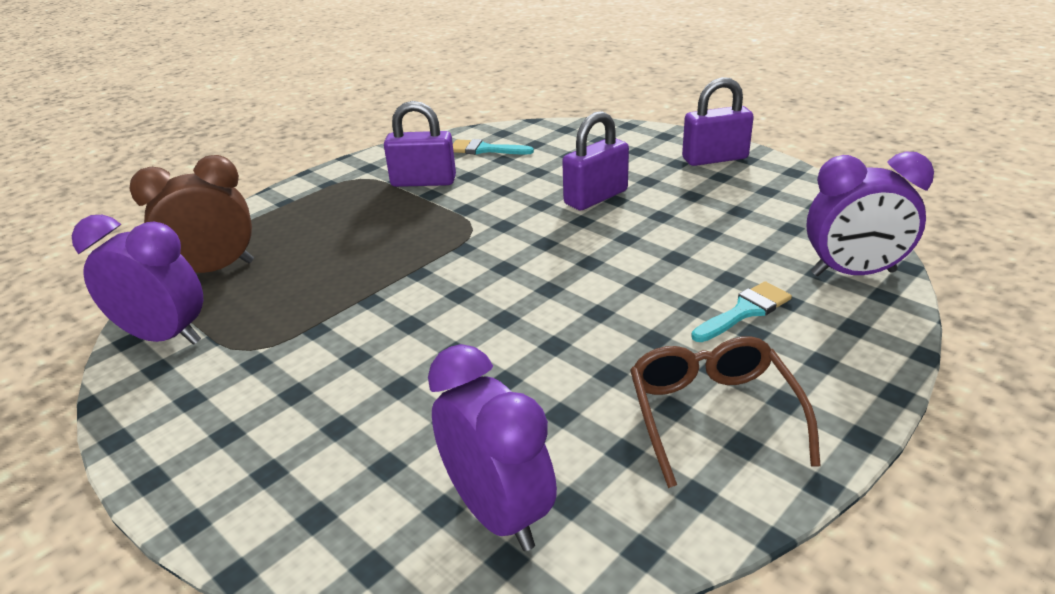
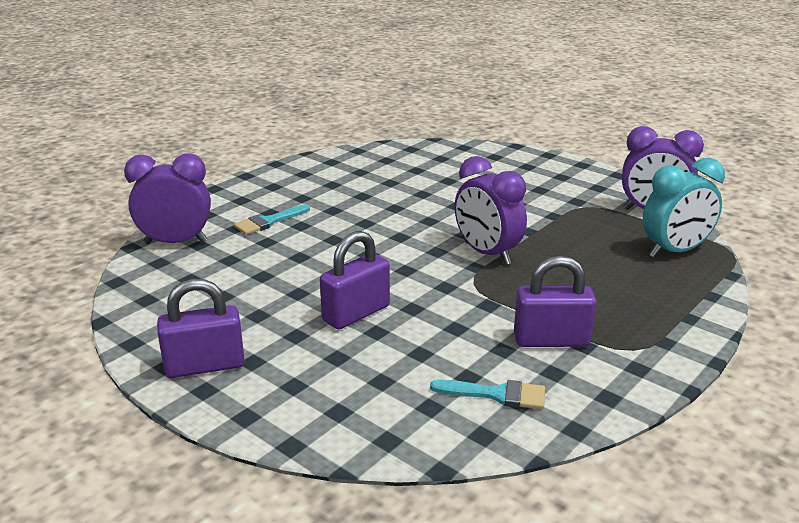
camera: 175 degrees right, 5 degrees down
brown clock [129,155,254,273] -> turquoise clock [643,158,725,258]
purple clock [428,344,557,551] -> purple clock moved to [455,156,527,265]
brown glasses [630,336,821,488] -> none

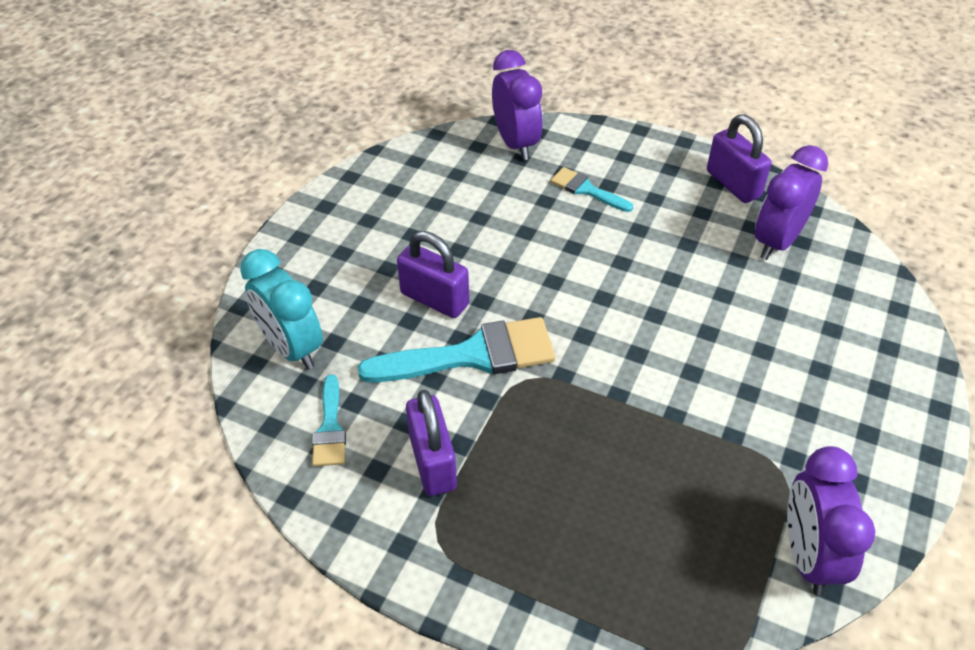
camera: 75 degrees right, 20 degrees up
purple padlock [157,279,245,378] -> purple padlock moved to [707,114,772,203]
purple clock [455,156,527,265] -> purple clock moved to [755,145,828,260]
turquoise clock [643,158,725,258] -> turquoise clock moved to [240,249,323,369]
none -> turquoise brush [358,317,555,383]

